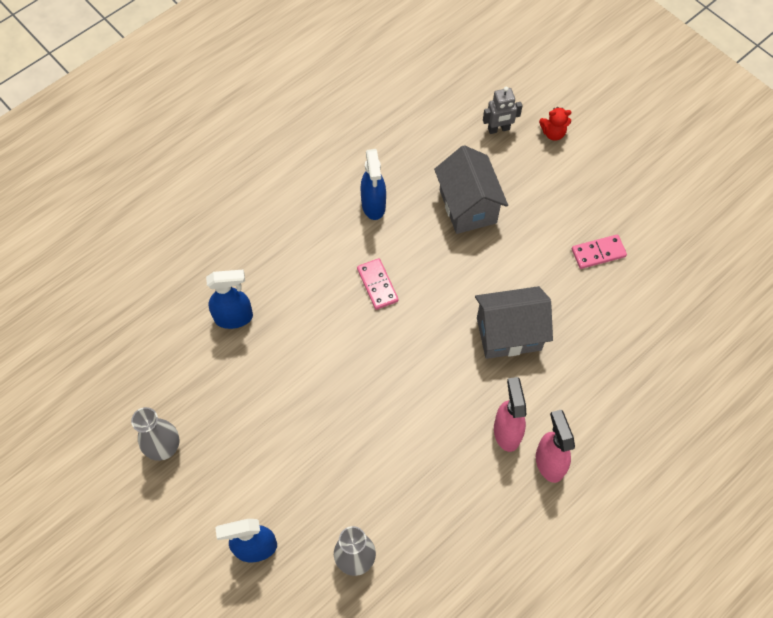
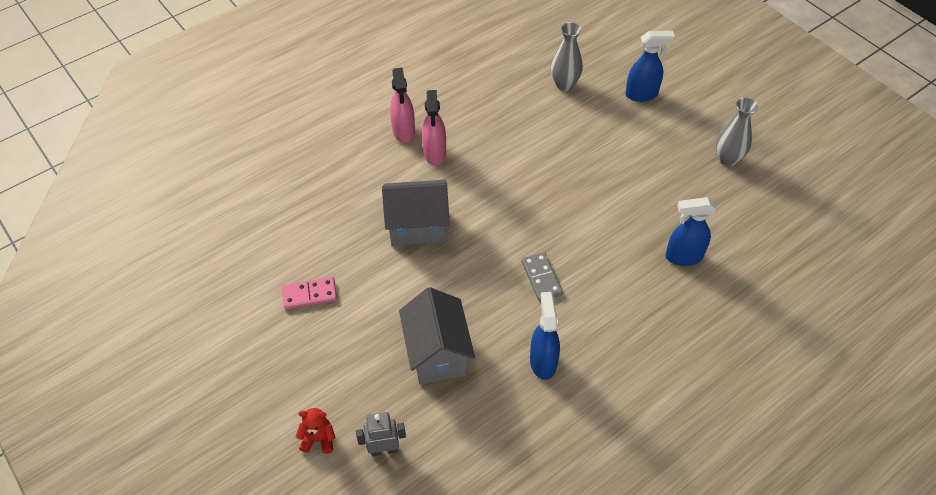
camera: 175 degrees left, 10 degrees down
pink domino [357,258,399,310] -> grey domino [521,252,563,301]

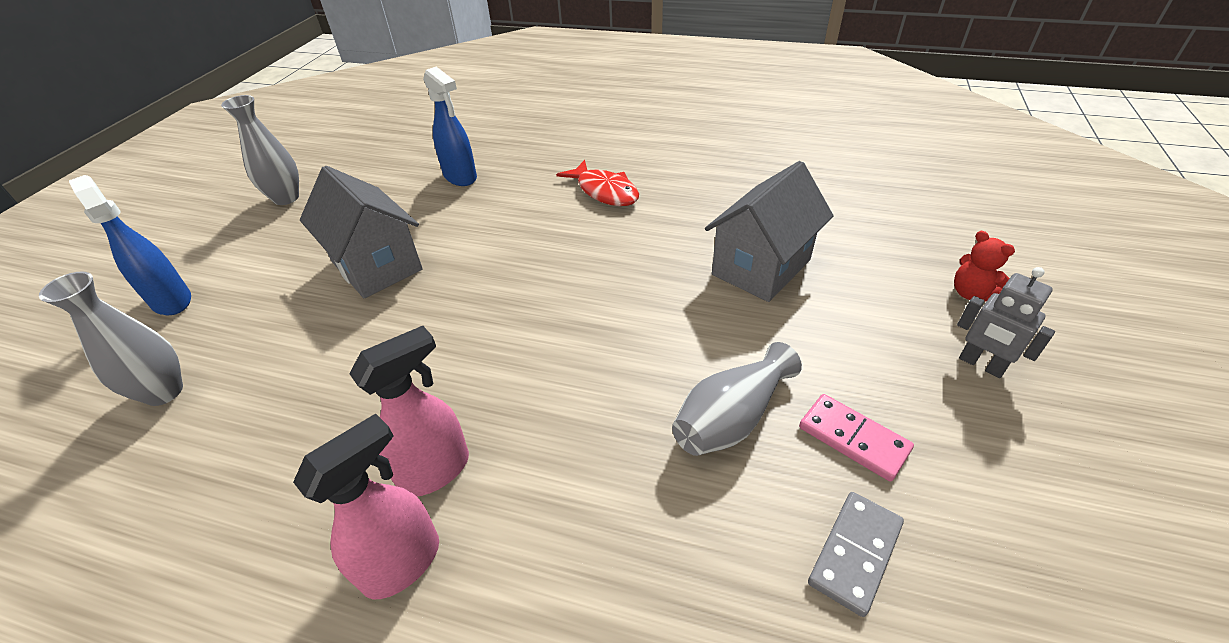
camera: 125 degrees left, 10 degrees down
grey robot [356,412,406,457] -> grey robot moved to [957,267,1055,378]
grey house [382,180,450,246] -> grey house moved to [300,166,423,298]
grey domino [521,252,563,301] -> grey domino moved to [808,492,904,617]
blue spray bottle [530,292,560,380] -> none
none -> red fish [556,160,639,206]
none -> grey vase [672,342,802,456]

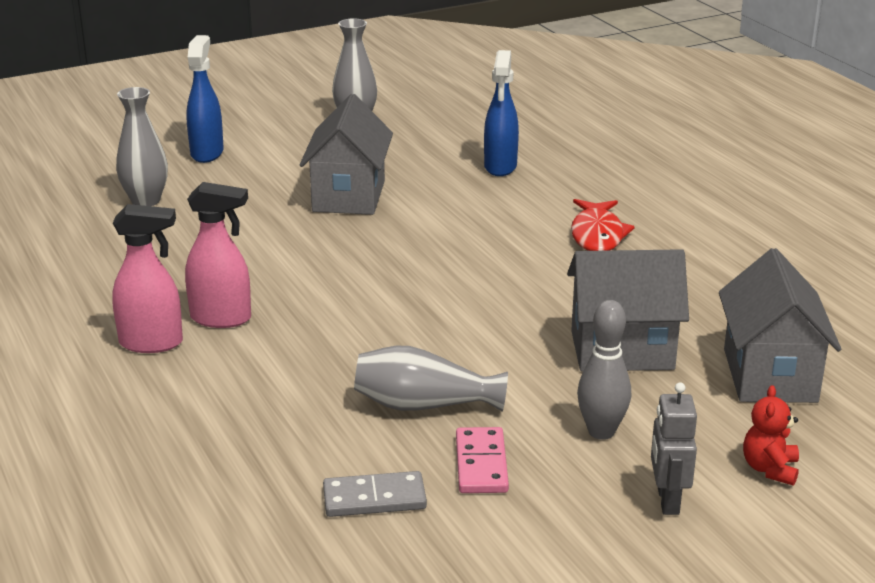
camera: 45 degrees right, 15 degrees down
none -> grey bowling pin [577,300,631,440]
none -> grey house [719,248,841,403]

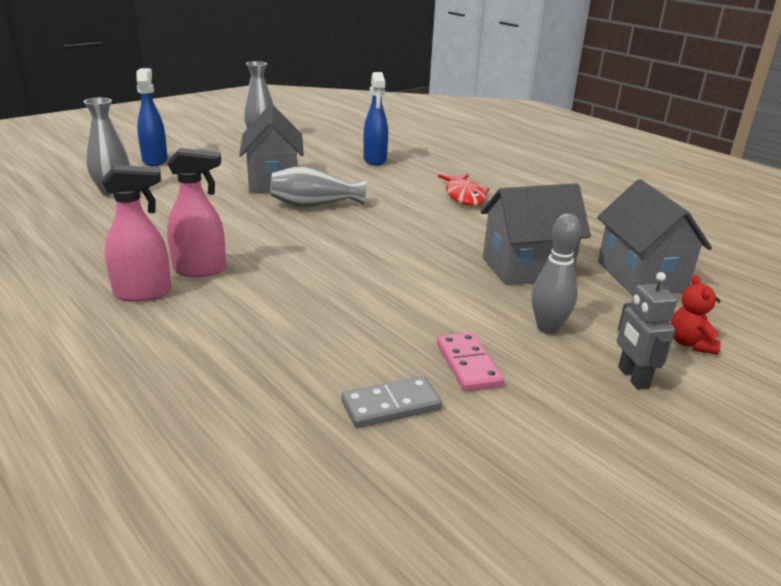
camera: 15 degrees left, 0 degrees up
grey vase [354,346,508,412] -> grey vase moved to [270,166,366,207]

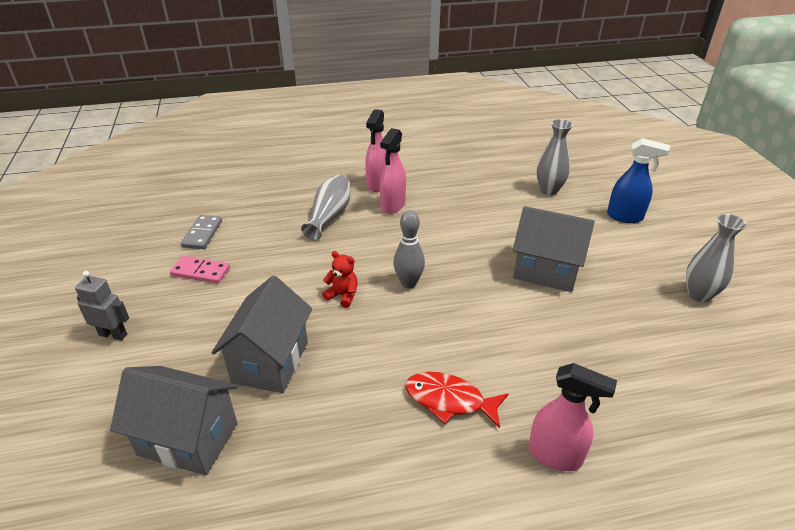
camera: 120 degrees right, 10 degrees up
grey vase [270,166,366,207] -> grey vase moved to [301,175,350,240]
blue spray bottle [363,72,388,166] -> none
grey bowling pin [532,214,581,335] -> grey bowling pin moved to [393,210,425,289]
red teddy bear [671,275,721,355] -> red teddy bear moved to [322,251,358,308]
none -> pink spray bottle [529,363,617,471]

